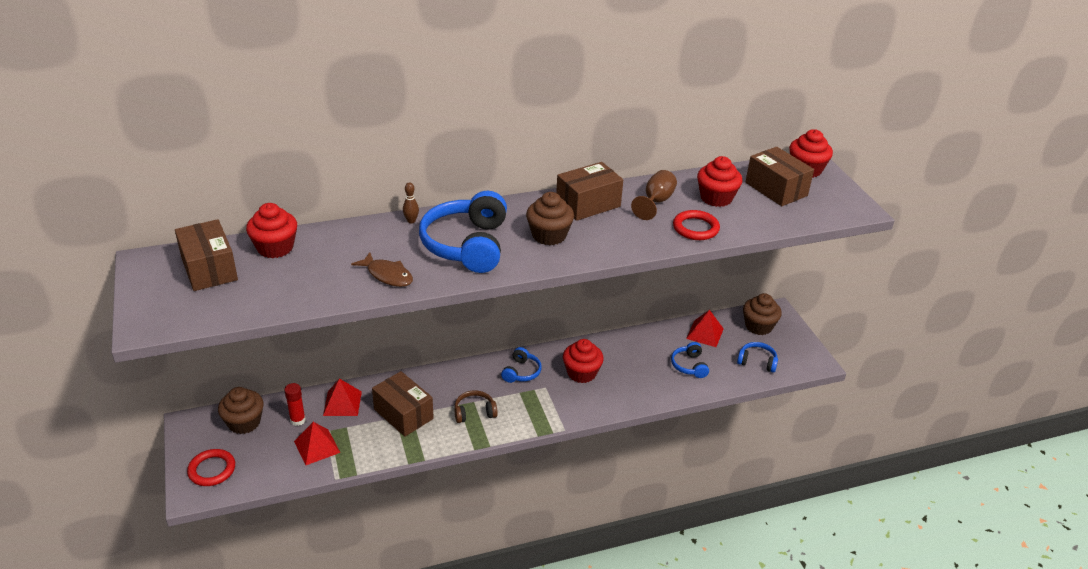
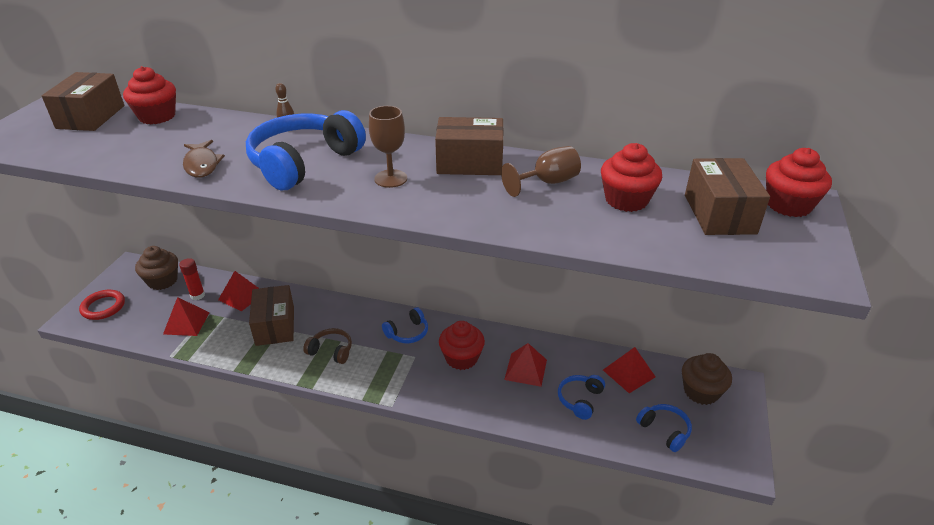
camera: 35 degrees right, 0 degrees up
brown cupcake [526,192,574,246] -> brown goblet [369,106,407,188]
red ring [673,210,720,240] -> none
none -> red pyramid [504,343,547,387]

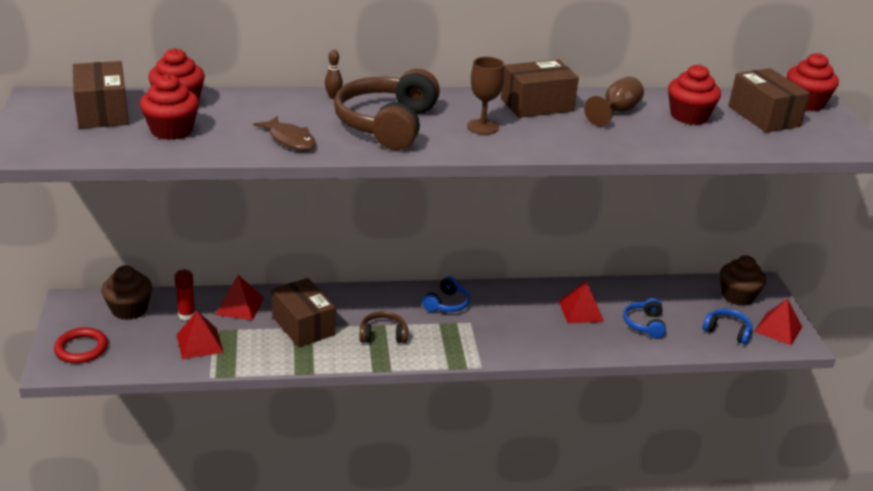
camera: 25 degrees left, 5 degrees down
blue headphones [246,110,366,191] -> brown headphones [334,69,440,150]
red cupcake [439,321,485,370] -> red cupcake moved to [140,74,199,140]
red pyramid [603,347,655,393] -> red pyramid moved to [754,298,802,346]

